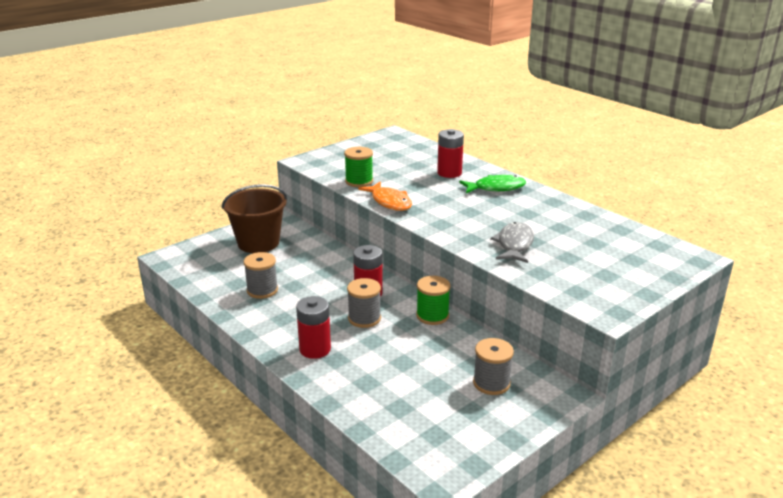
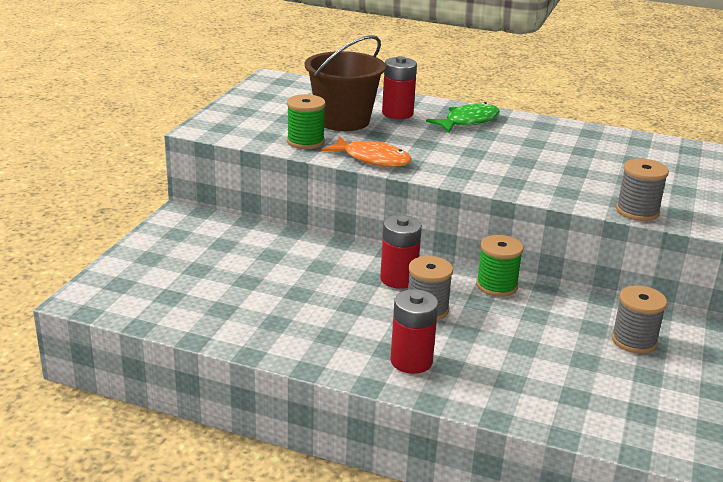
camera: 30 degrees left, 0 degrees up
brown bucket [222,184,287,253] -> brown bucket moved to [305,35,386,131]
grey spool [244,252,278,299] -> grey spool moved to [616,158,669,221]
grey fish [490,222,534,263] -> none

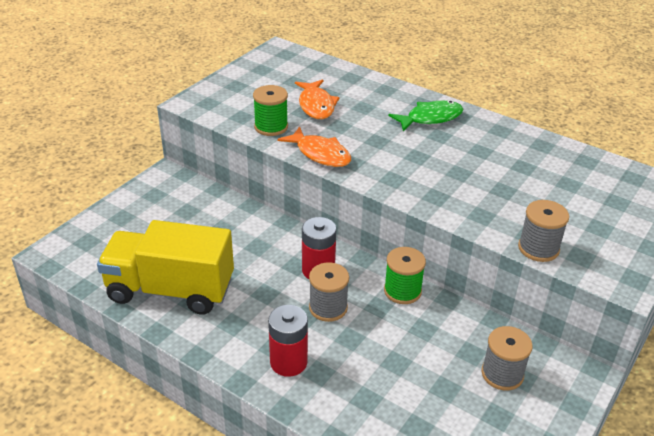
camera: 15 degrees right, 10 degrees up
brown bucket [305,35,386,131] -> orange fish [295,79,340,119]
red battery [382,56,417,119] -> none
none -> yellow truck [97,220,234,315]

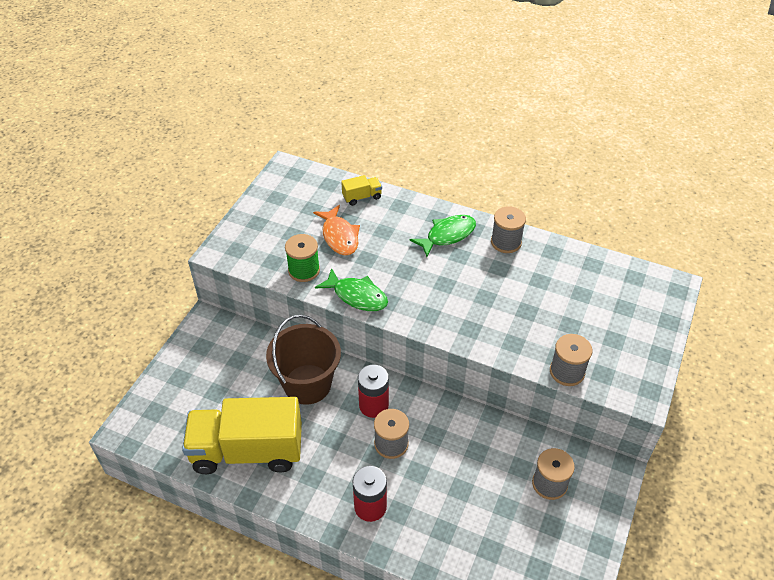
camera: 10 degrees left, 10 degrees up
orange fish [277,126,351,167] -> green fish [315,268,388,311]
green spool [384,247,426,304] -> none
none -> brown bucket [266,315,341,405]
none -> yellow truck [341,175,382,206]
none -> grey spool [491,206,526,253]

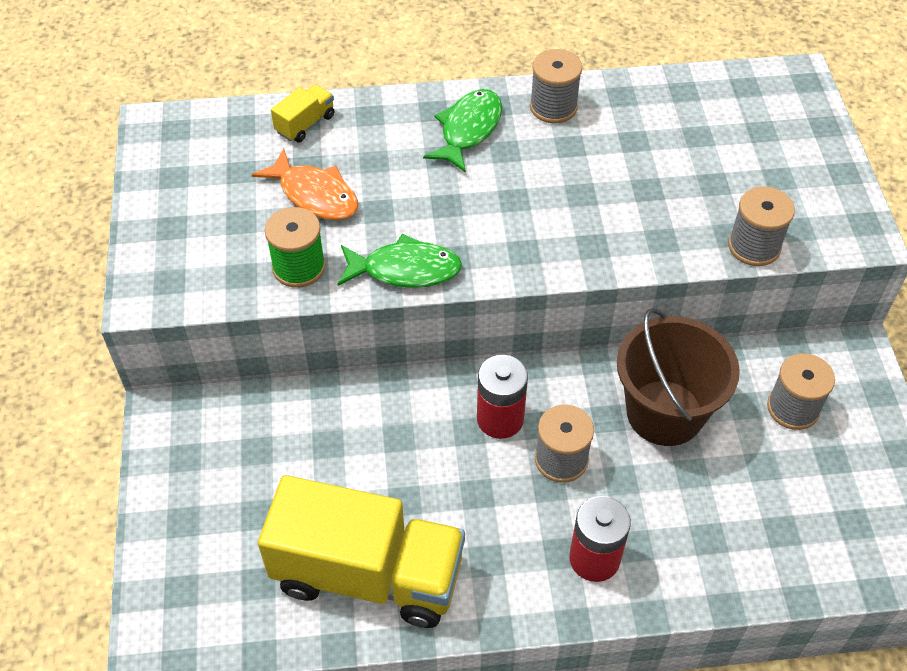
camera: 30 degrees left, 5 degrees up
yellow truck [182,397,302,474] -> yellow truck turned 135 degrees counterclockwise [258,475,465,628]
brown bucket [266,315,341,405] -> brown bucket moved to [617,308,740,446]

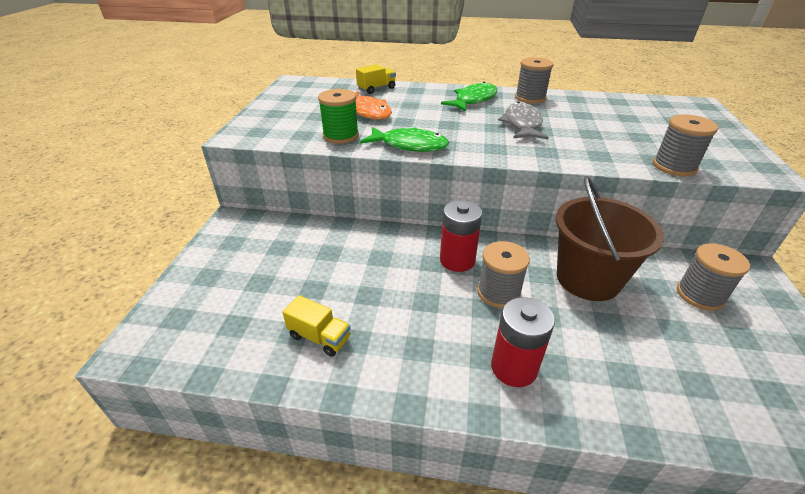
camera: 15 degrees right, 15 degrees down
yellow truck [258,475,465,628] -> yellow truck [282,295,351,357], size x0.40
none -> grey fish [498,102,549,139]

